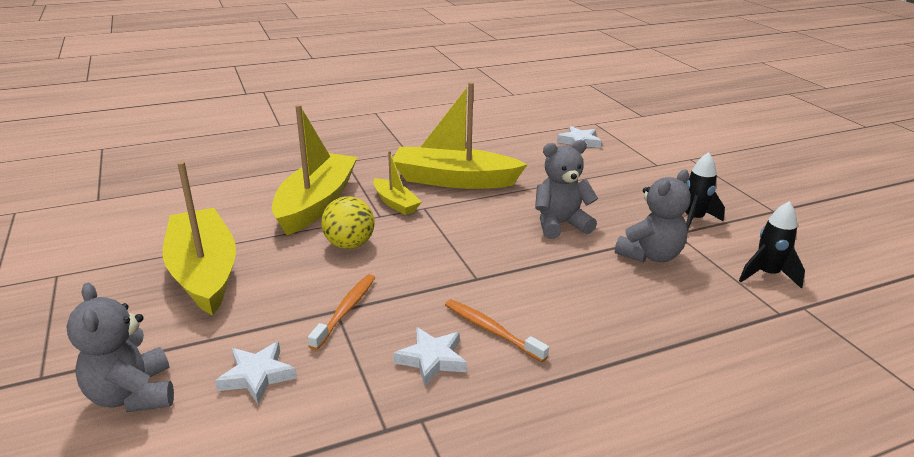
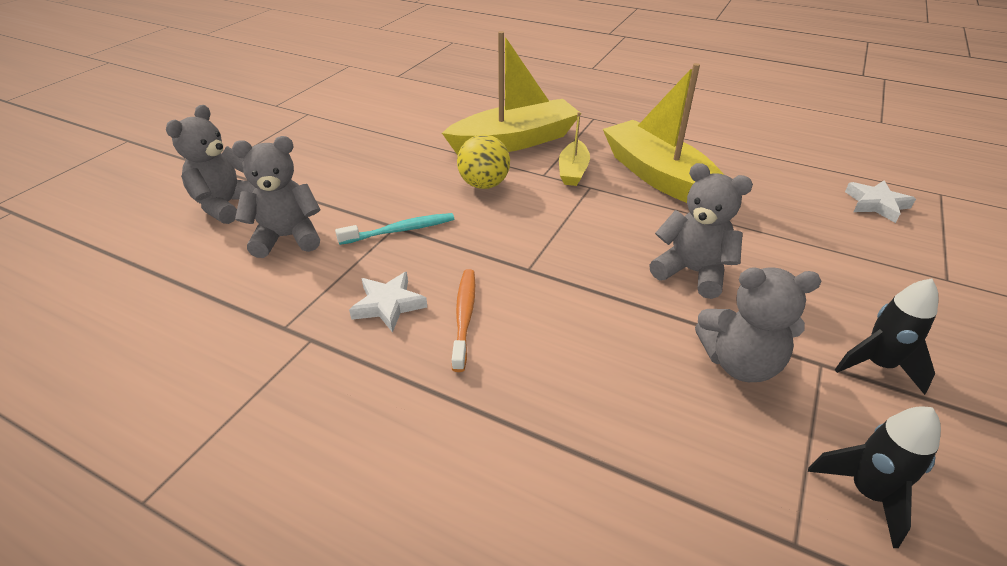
camera: 50 degrees right, 10 degrees up
yellow boat [163,161,236,315] -> none
white star [215,341,297,404] -> grey teddy bear [232,136,321,258]
orange toothbrush [308,274,375,350] -> turquoise toothbrush [335,213,454,245]

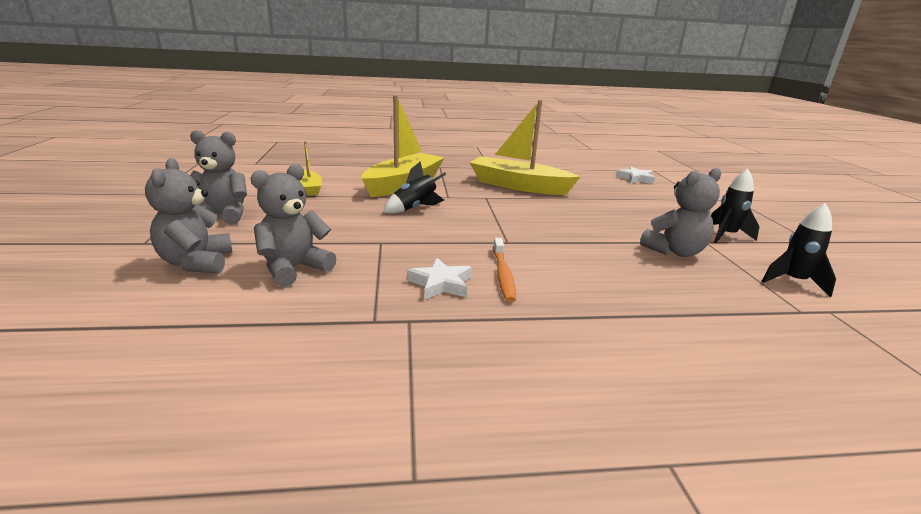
camera: 35 degrees left, 15 degrees down
turquoise toothbrush [335,213,454,245] -> none
orange toothbrush [452,269,475,372] -> orange toothbrush turned 150 degrees counterclockwise [493,238,516,302]
yellow ball [457,135,510,189] -> black rocket [383,161,446,214]
yellow boat [559,112,590,186] -> yellow boat moved to [300,141,322,196]
grey teddy bear [649,163,753,299] -> grey teddy bear moved to [190,130,247,225]

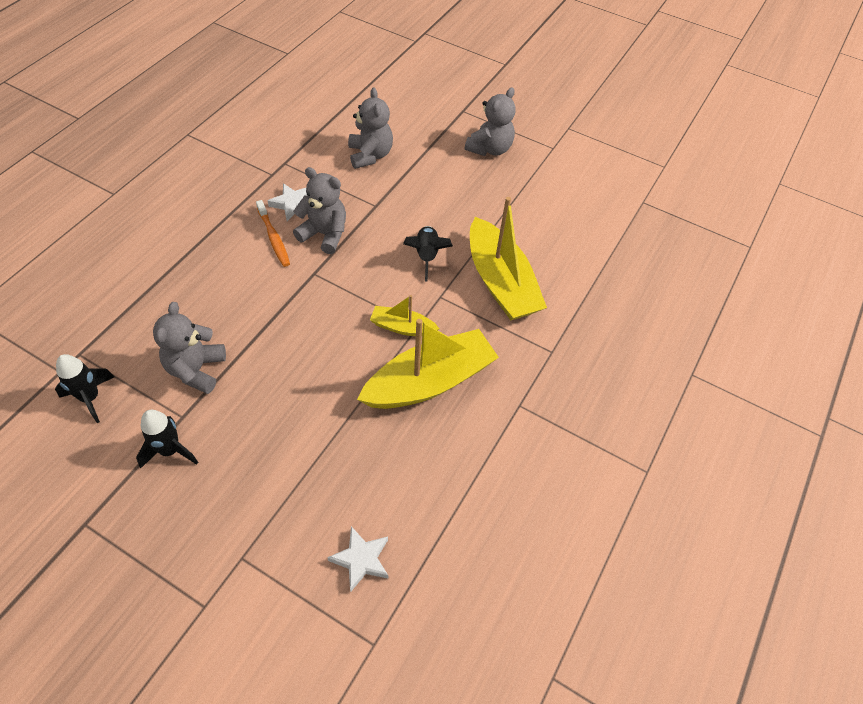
camera: 125 degrees right, 30 degrees up
grey teddy bear [145,158,232,273] -> grey teddy bear moved to [293,167,346,254]
yellow boat [300,141,322,196] -> yellow boat moved to [370,295,439,336]
orange toothbrush [493,238,516,302] -> orange toothbrush turned 150 degrees counterclockwise [256,200,290,267]

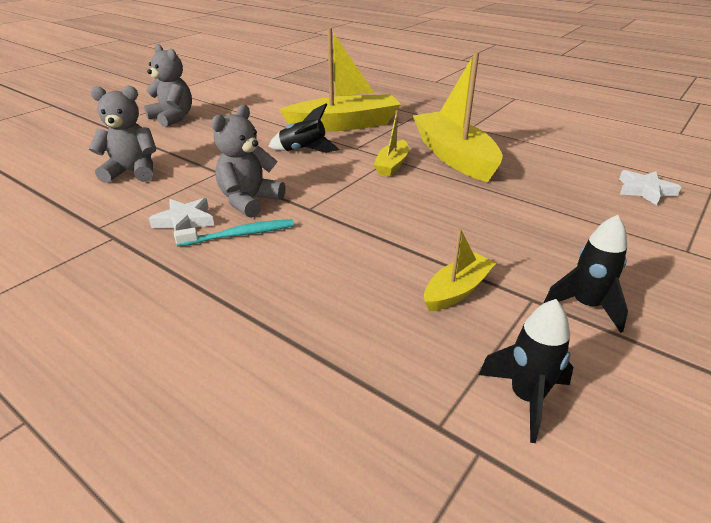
camera: 80 degrees left, 20 degrees down
grey teddy bear [153,302,226,394] -> yellow boat [424,229,496,311]
orange toothbrush [256,200,290,267] -> turquoise toothbrush [174,219,294,247]

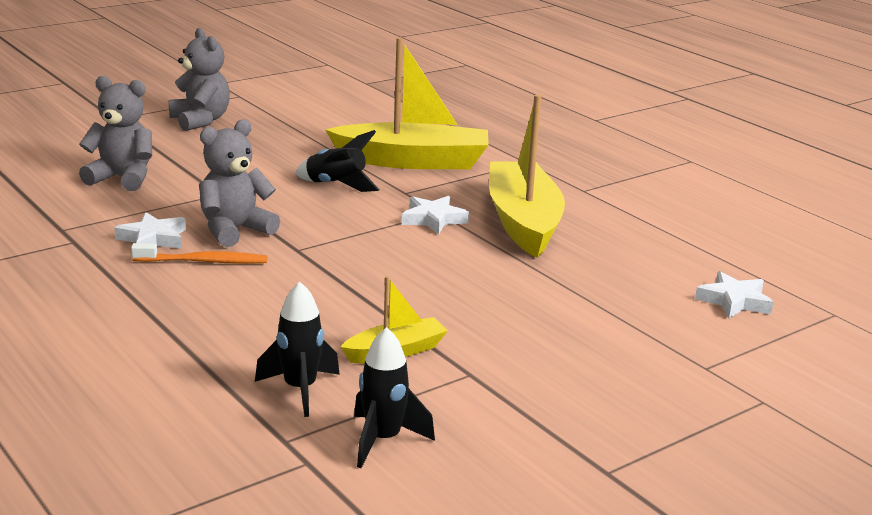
camera: 15 degrees right, 10 degrees down
turquoise toothbrush [174,219,294,247] -> orange toothbrush [131,243,268,264]
yellow boat [374,110,409,176] -> white star [402,196,469,234]
black rocket [543,215,628,333] -> black rocket moved to [255,281,340,417]

